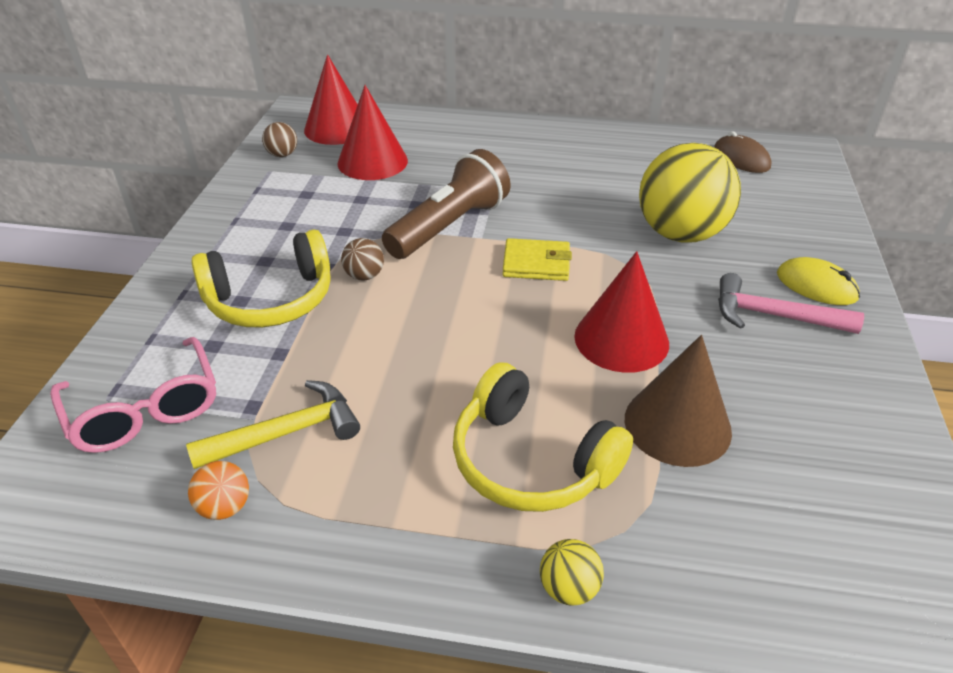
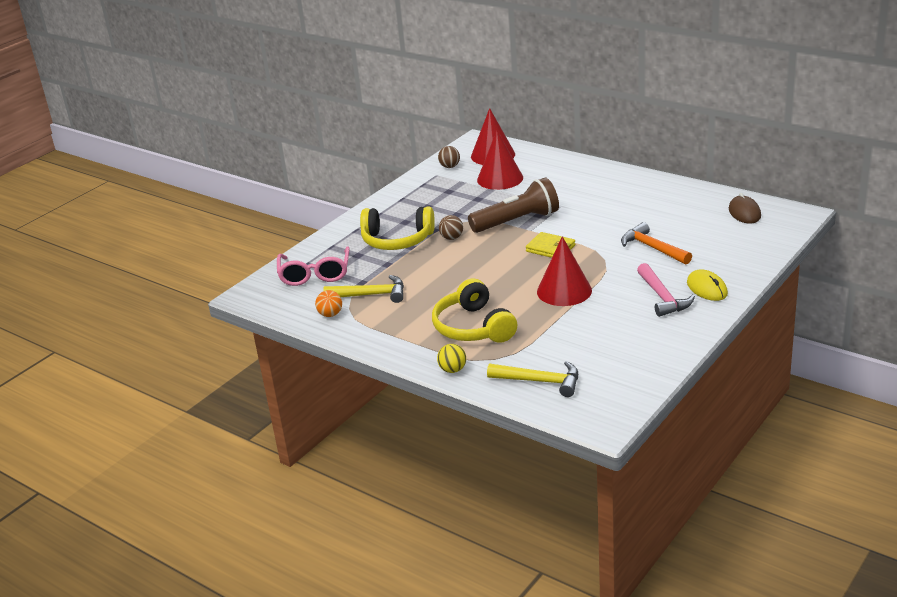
camera: 30 degrees right, 10 degrees down
brown cone [625,335,732,467] -> none
yellow ball [639,143,741,243] -> orange hammer [621,222,692,265]
pink hammer [718,273,864,334] -> pink hammer turned 150 degrees counterclockwise [637,263,695,317]
none -> yellow hammer [487,361,578,397]

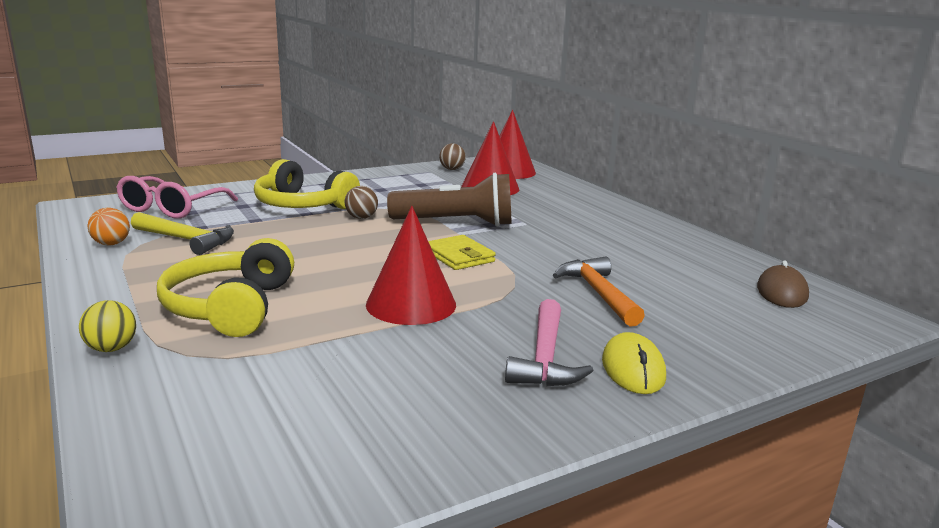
camera: 20 degrees right, 10 degrees down
yellow hammer [487,361,578,397] -> none

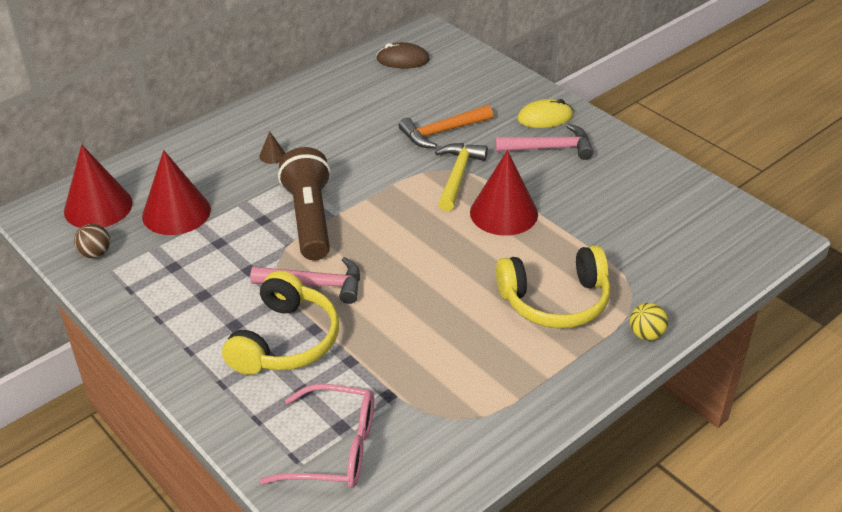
camera: 100 degrees left, 20 degrees up
orange ball [87,208,130,245] -> none
yellow hammer [131,212,234,255] -> yellow hammer moved to [435,143,488,211]
brown ball [345,186,378,219] -> pink hammer [250,257,360,304]
yellow wallet [428,235,496,270] -> none
none -> brown cone [259,131,286,164]

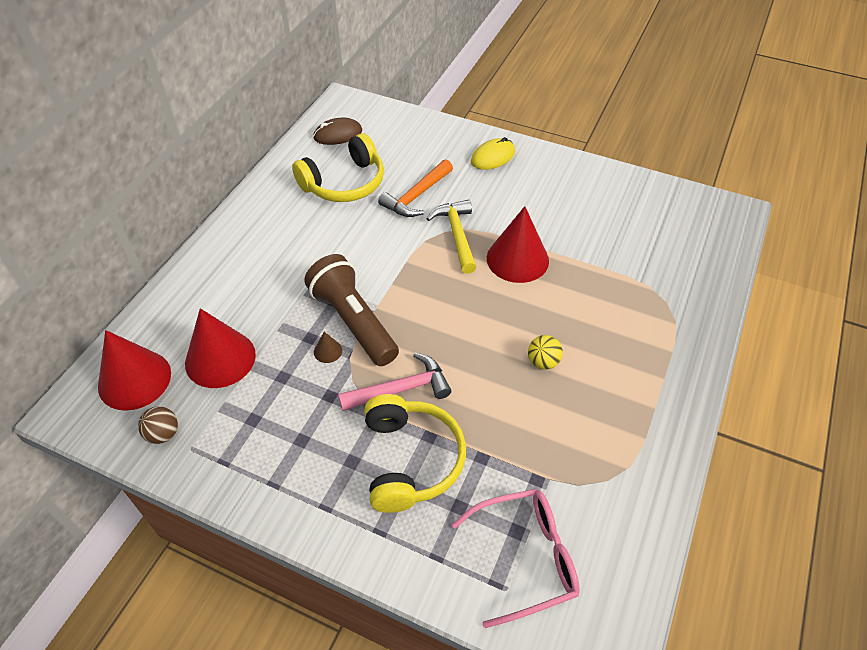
camera: 25 degrees left, 10 degrees up
brown cone [259,131,286,164] -> brown cone moved to [314,332,342,363]
pink hammer [495,124,594,160] -> none
yellow headphones [496,245,611,328] -> yellow headphones moved to [292,133,384,202]
yellow ball [630,303,668,341] -> yellow ball moved to [528,335,563,370]

